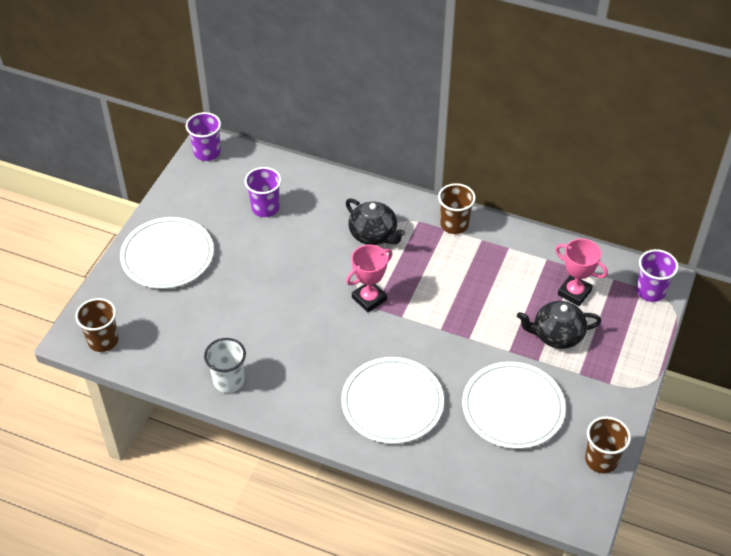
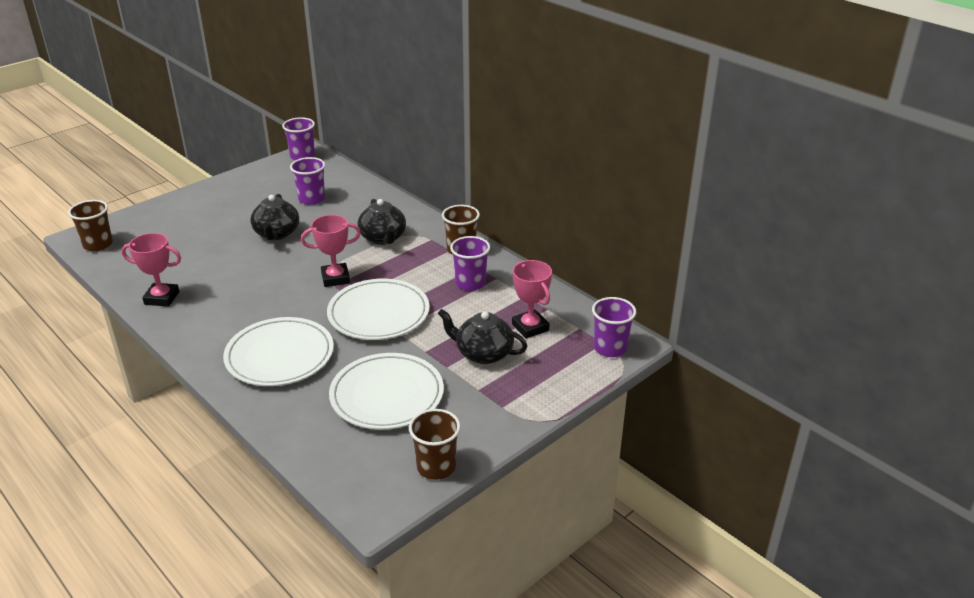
camera: 25 degrees right, 15 degrees down
white plate [120,217,214,289] -> white plate moved to [327,279,430,340]
white cup [204,338,246,393] -> pink trophy [121,233,181,307]
none -> black teapot [250,194,299,240]
none -> purple cup [450,236,490,291]

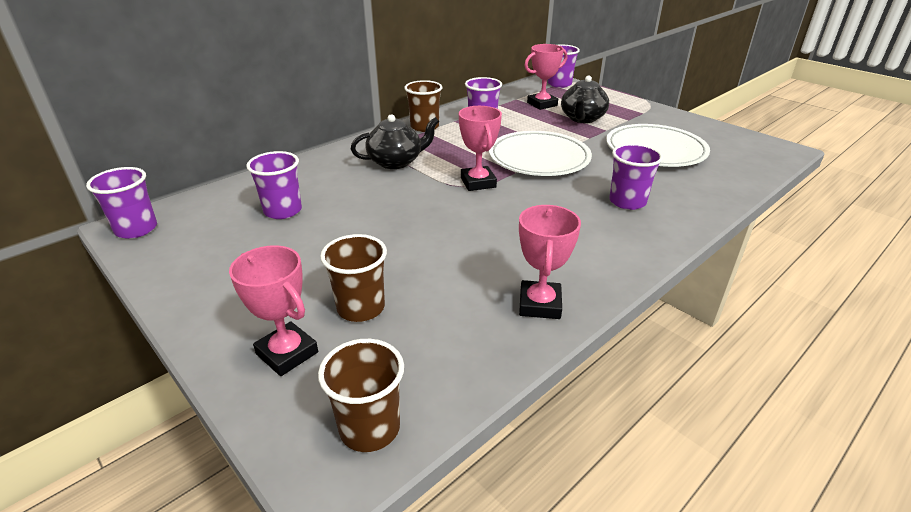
camera: 90 degrees left, 0 degrees up
white plate [223,317,334,386] -> purple cup [609,143,663,210]
black teapot [250,194,299,240] -> none
brown cup [409,409,461,480] -> brown cup moved to [320,234,387,322]
none -> pink trophy [229,245,318,376]

